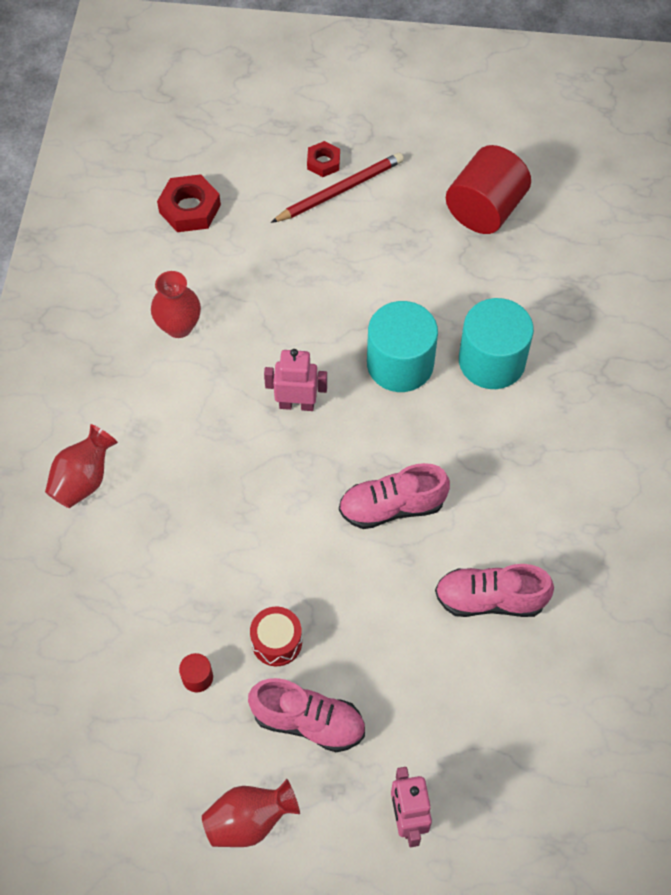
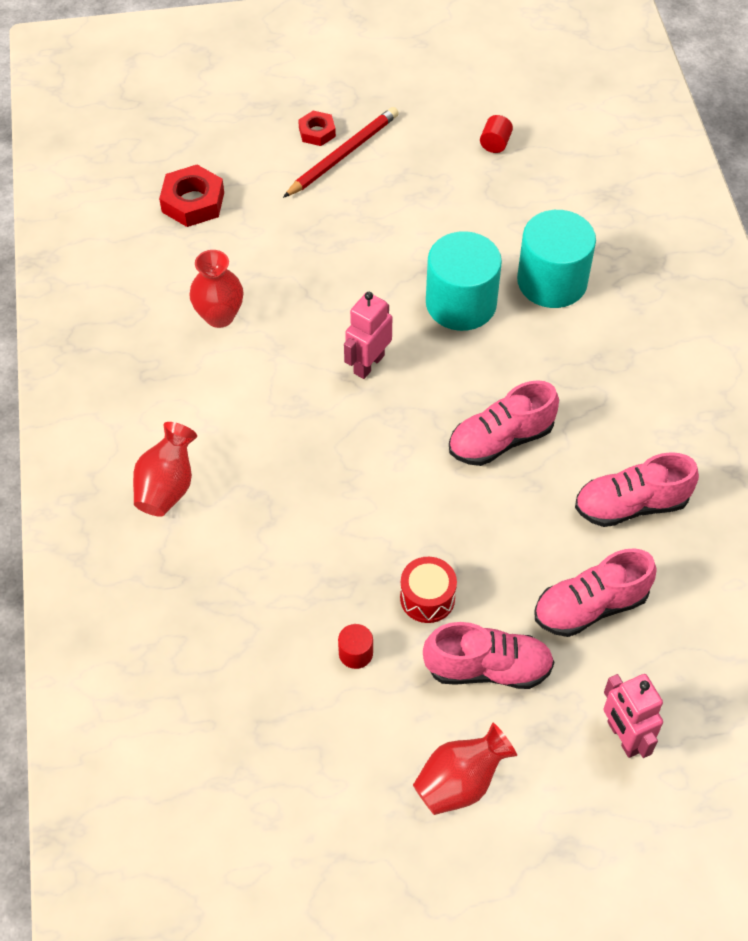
camera: 15 degrees left, 5 degrees down
pink robot [264,349,327,411] -> pink robot turned 45 degrees counterclockwise [344,292,392,379]
red cylinder [446,145,531,234] -> red cylinder [480,115,513,153], size x0.41
none -> pink shoe [534,548,657,637]

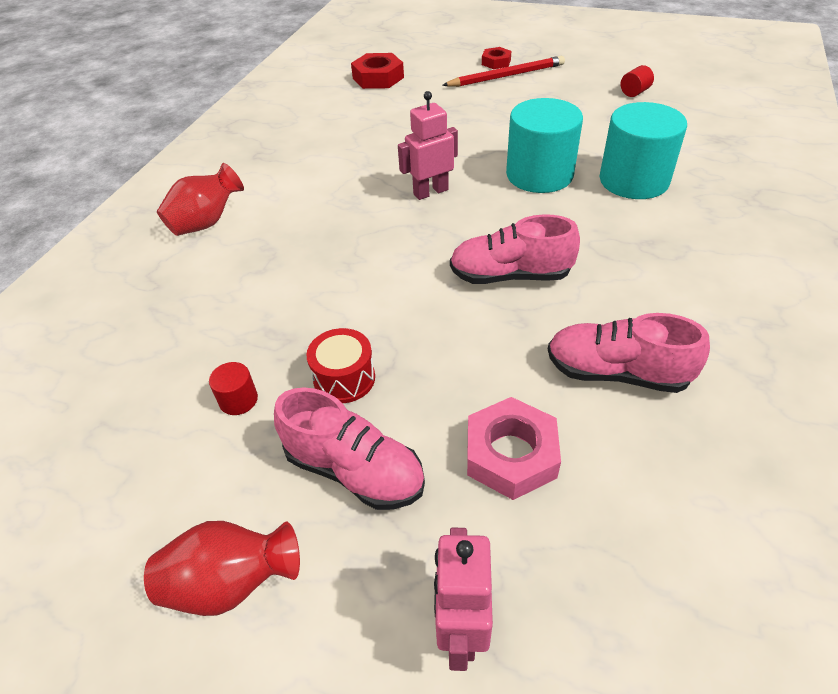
camera: 30 degrees right, 10 degrees down
red vase [189,250,244,328] -> none
pink shoe [534,548,657,637] -> pink nut [467,397,561,500]

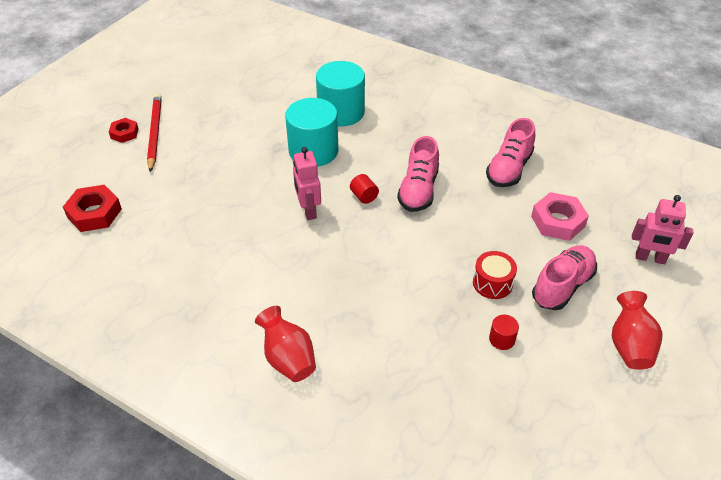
camera: 80 degrees left, 0 degrees up
red cylinder [621,65,654,97] -> red cylinder moved to [350,174,379,204]

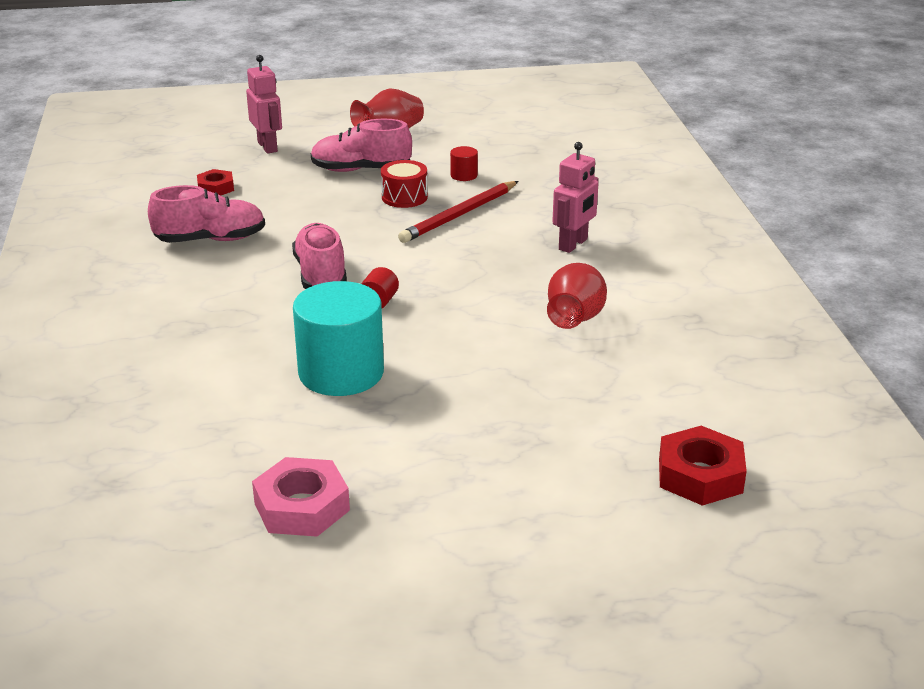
camera: 130 degrees left, 15 degrees down
red nut [109,118,139,143] -> red nut moved to [197,169,234,195]
red pencil [147,93,162,172] -> red pencil moved to [398,181,518,243]
red vase [255,306,316,382] -> red vase moved to [547,263,607,329]
pink robot [293,147,321,220] -> pink robot moved to [552,142,599,253]
turquoise cylinder [316,61,365,127] -> none
pink shoe [397,136,439,212] -> pink shoe turned 75 degrees counterclockwise [292,223,347,289]
pink nut [531,192,589,241] -> pink nut moved to [252,457,350,537]

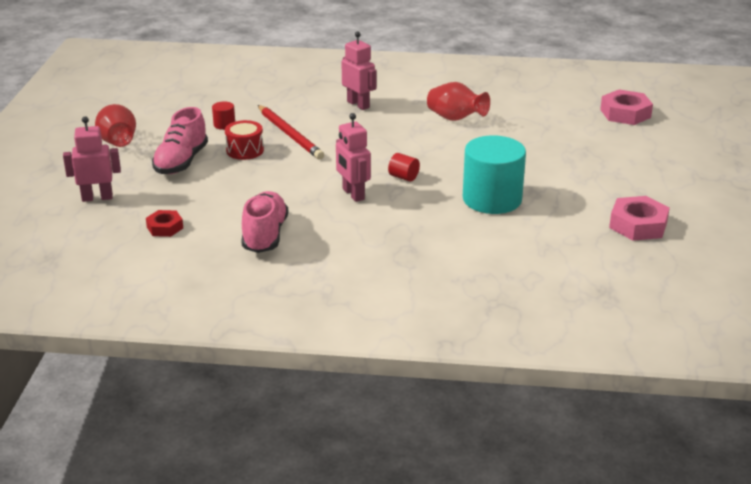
camera: 75 degrees left, 0 degrees up
pink shoe [292,223,347,289] -> pink robot [336,113,371,202]
red nut [659,426,747,506] -> pink nut [600,89,653,125]

